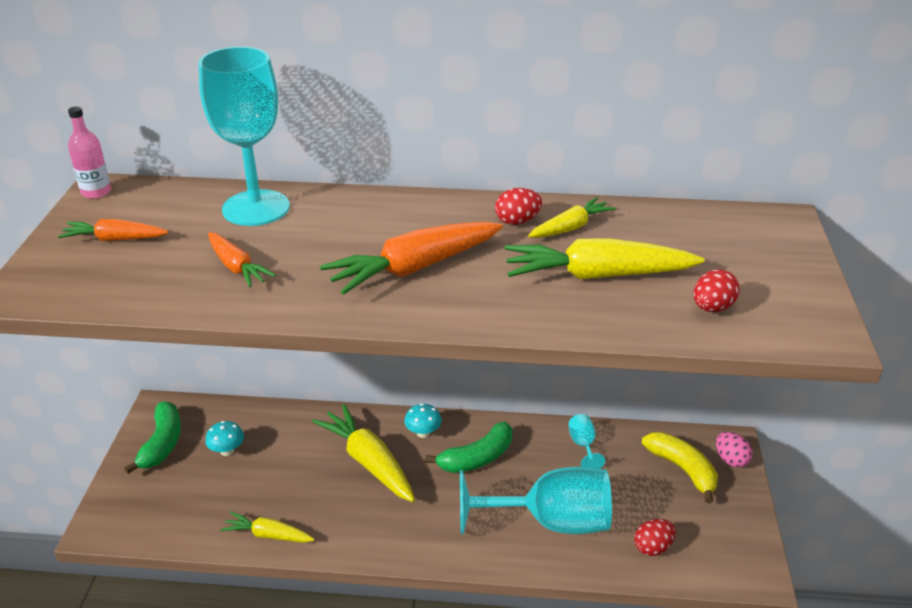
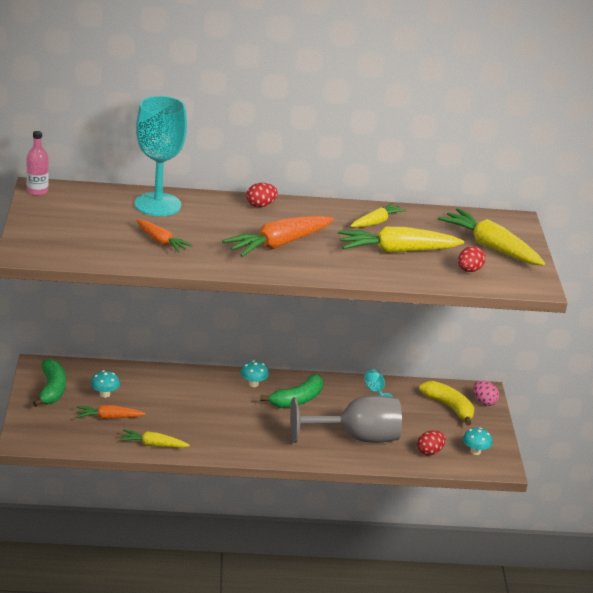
camera: 10 degrees left, 5 degrees down
orange carrot [58,219,169,241] -> orange carrot moved to [76,405,145,419]
yellow carrot [312,404,415,502] -> yellow carrot moved to [438,208,545,266]
turquoise goblet [460,467,612,534] -> grey goblet [290,395,402,443]
red egg [495,188,542,225] -> red egg moved to [246,183,278,207]
none -> turquoise mushroom [463,427,492,455]

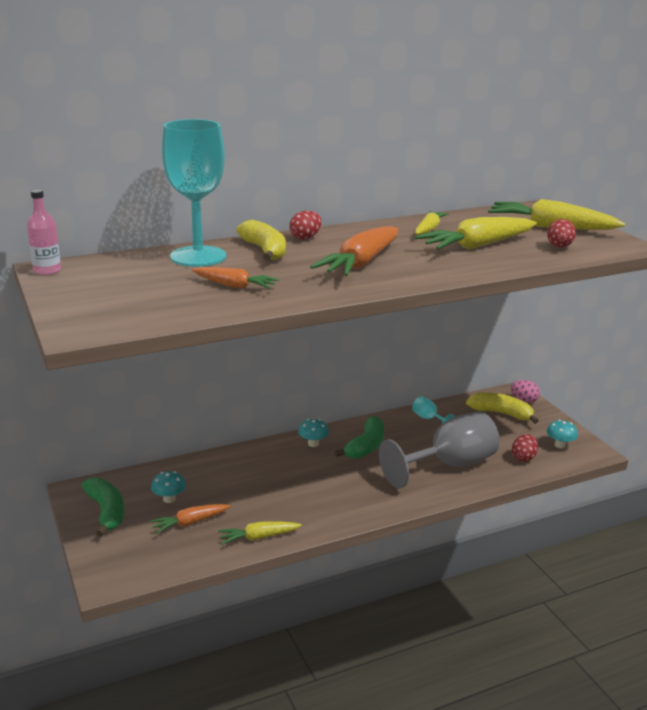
camera: 20 degrees left, 5 degrees down
none -> yellow banana [236,220,286,260]

